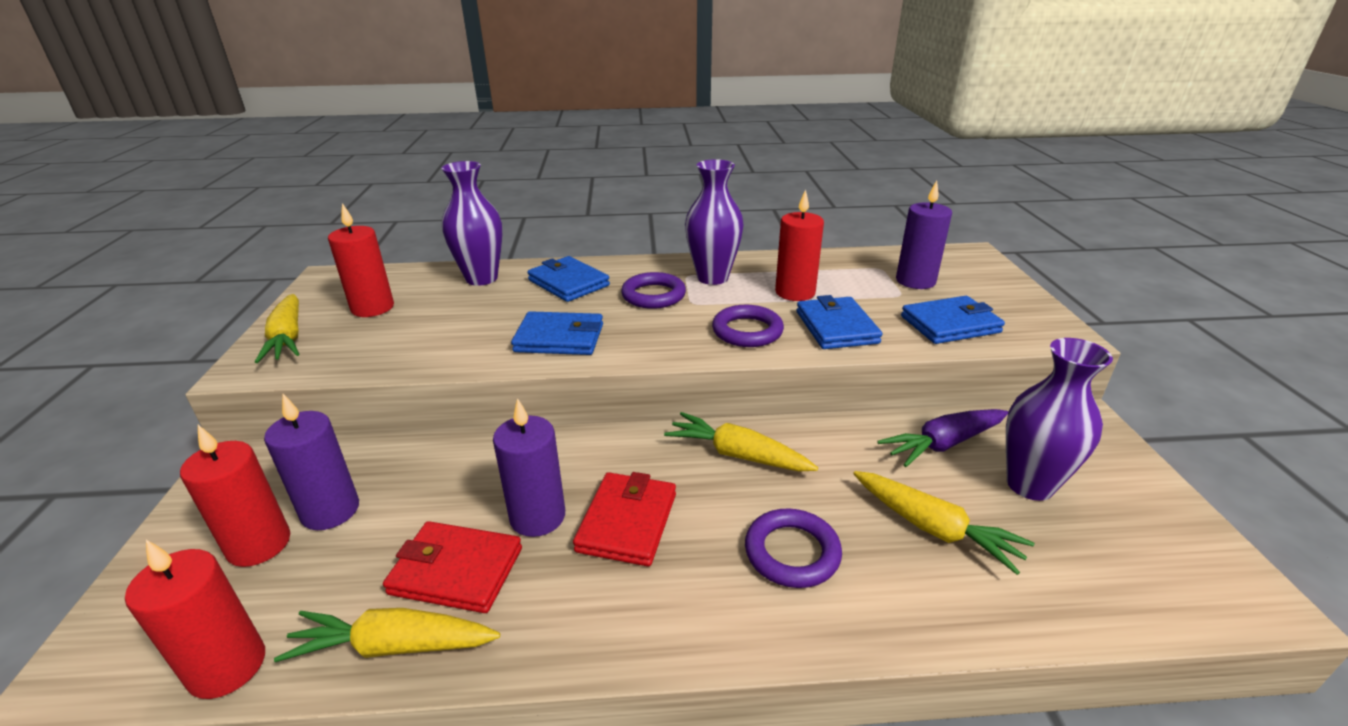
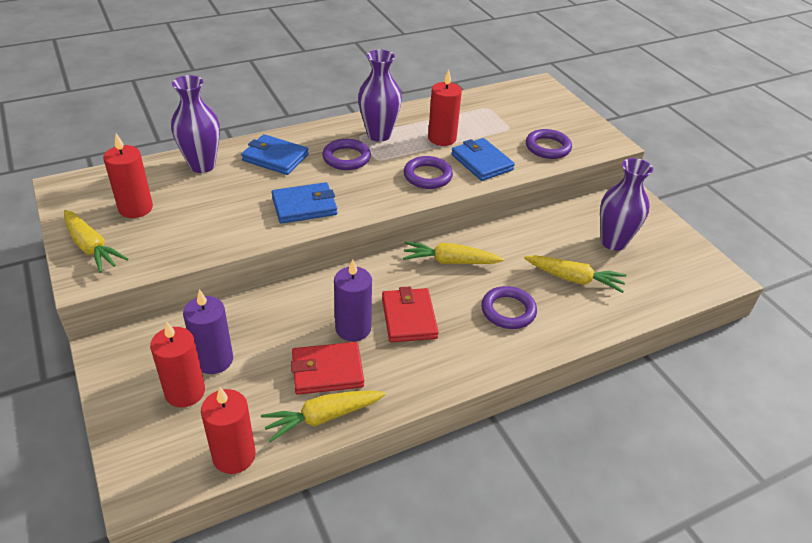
camera: 25 degrees left, 10 degrees up
purple carrot [877,409,1008,467] -> none
purple candle [896,181,952,289] -> none
blue wallet [901,296,1005,344] -> purple ring [526,129,572,159]

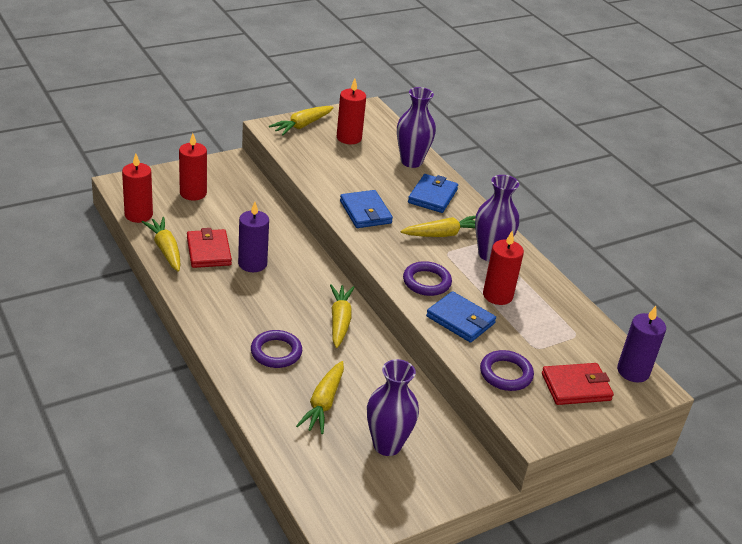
camera: 85 degrees right, 5 degrees down
purple candle [183,289,233,374] -> purple candle moved to [617,306,666,383]
purple ring [322,139,371,170] -> yellow carrot [401,215,476,237]
red wallet [382,286,439,342] -> red wallet moved to [542,363,614,405]
blue wallet [451,138,515,181] -> blue wallet turned 75 degrees clockwise [426,291,496,343]

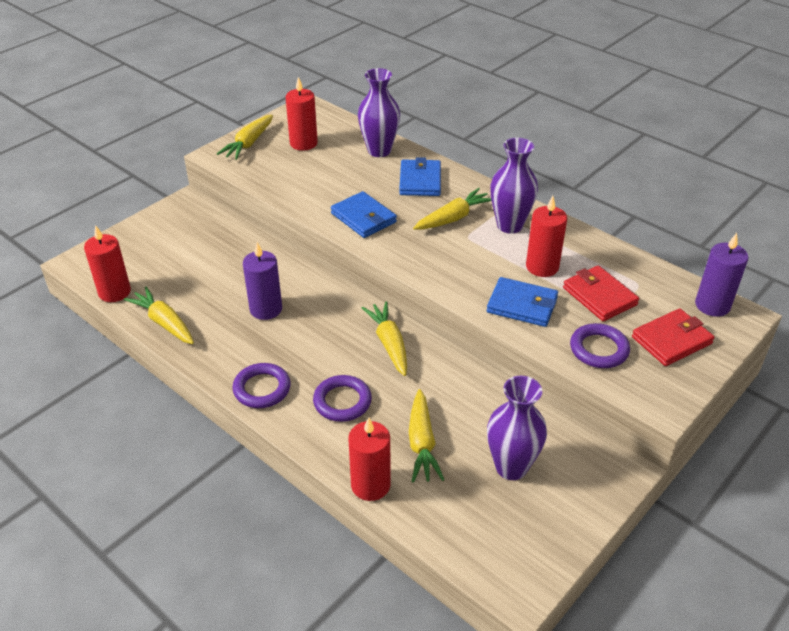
camera: 15 degrees left, 5 degrees up
red candle [179,133,207,201] -> red candle moved to [348,417,391,501]
red wallet [187,228,232,268] -> red wallet moved to [563,265,639,321]
purple ring [403,261,452,296] -> purple ring moved to [232,363,291,408]

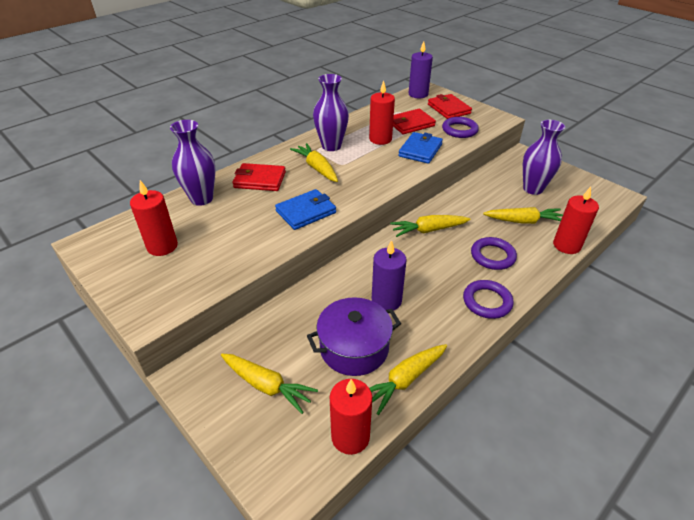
camera: 85 degrees left, 0 degrees up
yellow carrot [217,115,273,160] -> yellow carrot moved to [221,354,318,414]
blue wallet [399,157,441,196] -> red wallet [233,163,286,191]
none -> purple pot [307,297,401,376]

